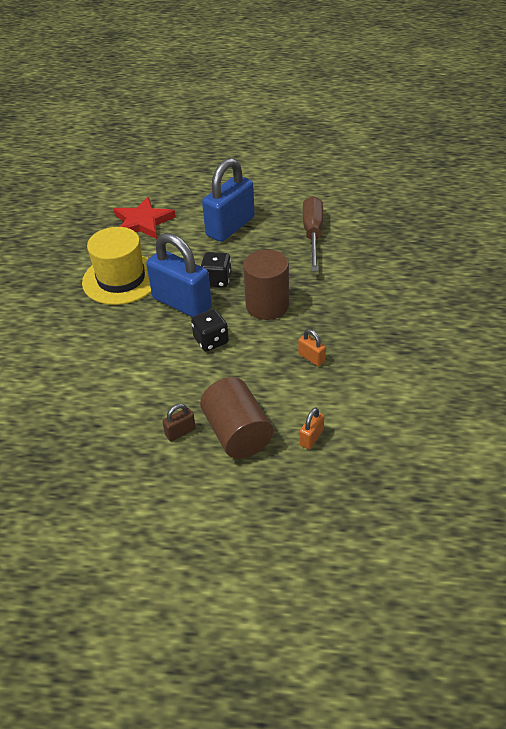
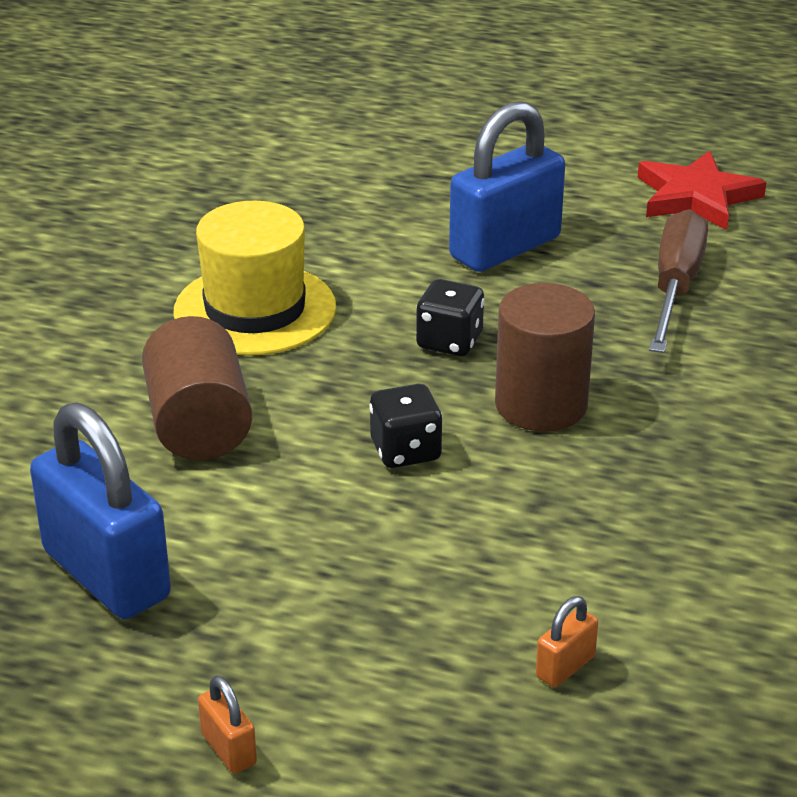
camera: 10 degrees right, 10 degrees down
red star [114,197,176,239] -> red star moved to [638,151,767,230]
blue padlock [146,233,212,317] -> blue padlock moved to [30,402,171,619]
brown padlock [162,404,196,441] -> none
brown cylinder [200,377,273,459] -> brown cylinder moved to [142,316,252,460]
orange padlock [298,329,326,366] -> orange padlock moved to [198,675,257,774]

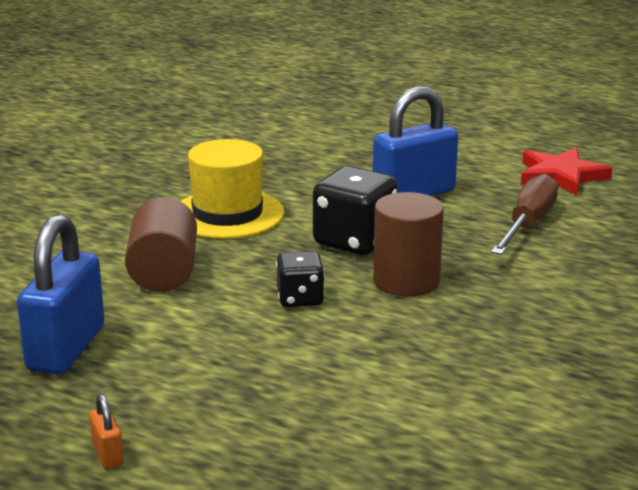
camera: 10 degrees right, 10 degrees down
blue padlock [30,402,171,619] -> blue padlock turned 45 degrees clockwise [17,214,104,374]
black dice [416,279,484,356] -> black dice [313,166,398,255], size x1.68
orange padlock [536,596,598,687] -> none

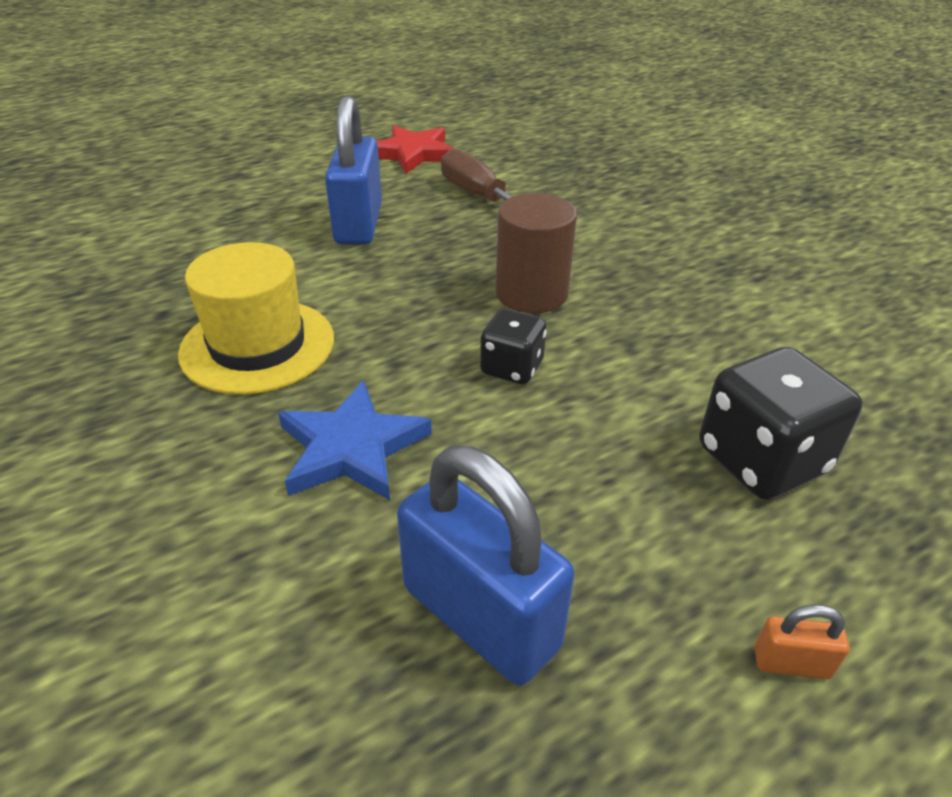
camera: 60 degrees left, 15 degrees up
brown cylinder [125,197,197,292] -> blue star [278,380,432,500]
black dice [313,166,398,255] -> black dice moved to [699,347,863,500]

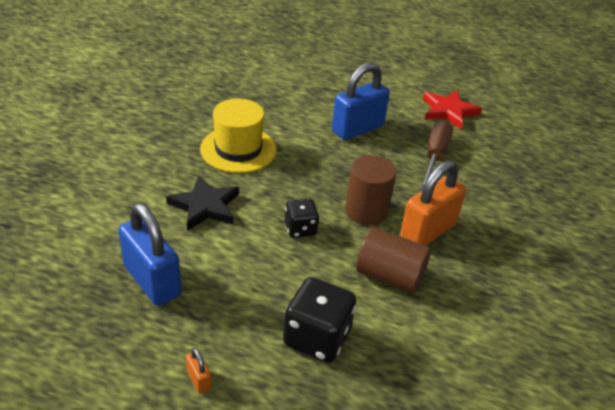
camera: 50 degrees right, 0 degrees up
blue star [278,380,432,500] -> black star [166,176,239,231]
blue padlock [397,446,574,685] -> blue padlock turned 45 degrees counterclockwise [118,203,181,306]
none -> brown cylinder [356,227,431,294]
none -> orange padlock [400,160,466,246]

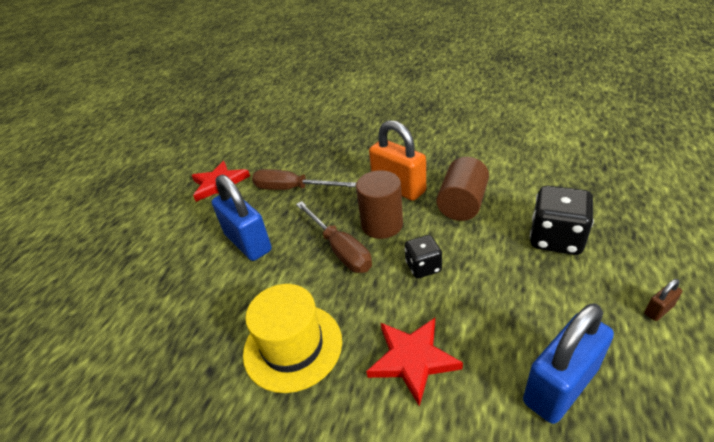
camera: 85 degrees left, 0 degrees up
black star [166,176,239,231] -> red star [366,318,463,407]
orange padlock [186,348,212,394] -> brown padlock [644,279,682,321]
none -> brown screwdriver [296,201,372,273]

